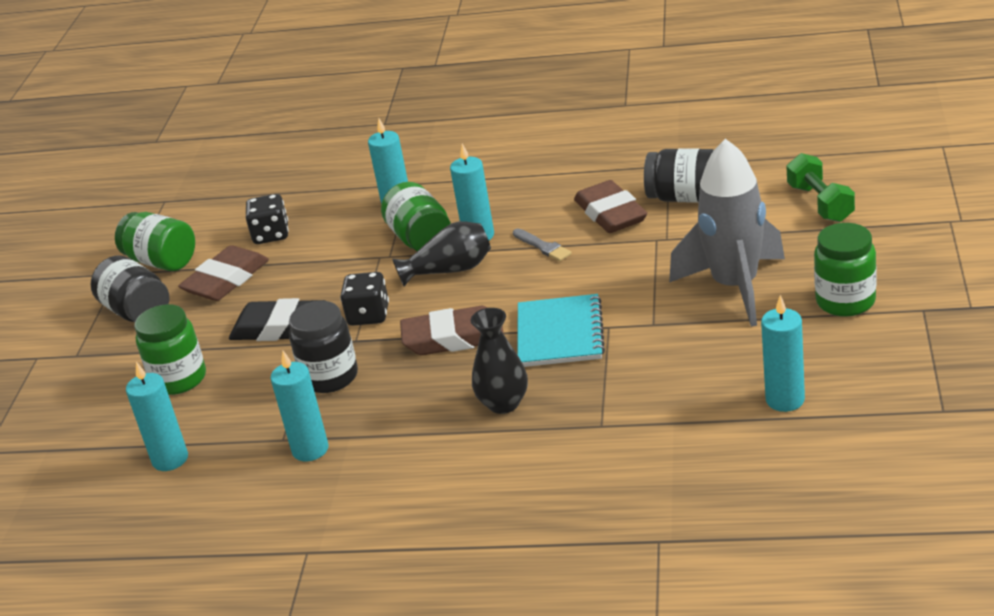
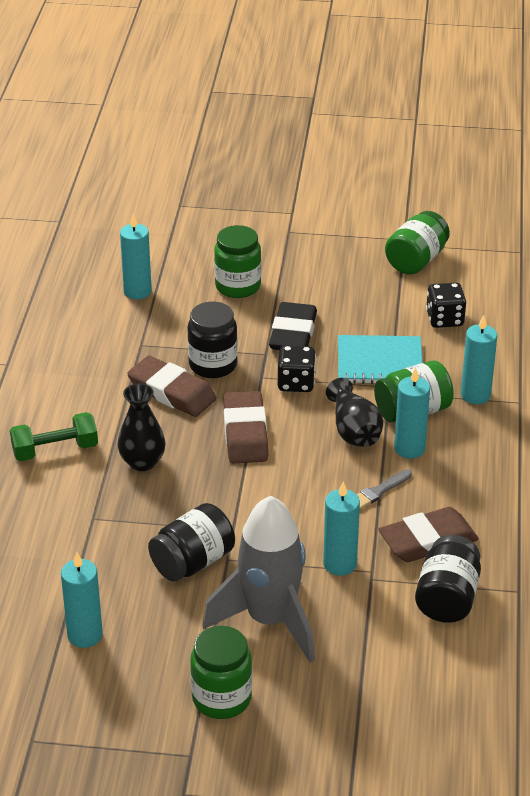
camera: 85 degrees right, 5 degrees up
black jar [91,255,169,322] -> black jar moved to [148,503,235,582]
brown eraser [178,245,269,301] -> brown eraser moved to [127,356,217,417]
turquoise candle [270,351,329,462] -> turquoise candle moved to [323,481,360,576]
turquoise notebook [517,294,605,367] -> turquoise notebook moved to [338,335,423,384]
green dumbbell [786,153,855,222] -> green dumbbell moved to [10,412,98,461]

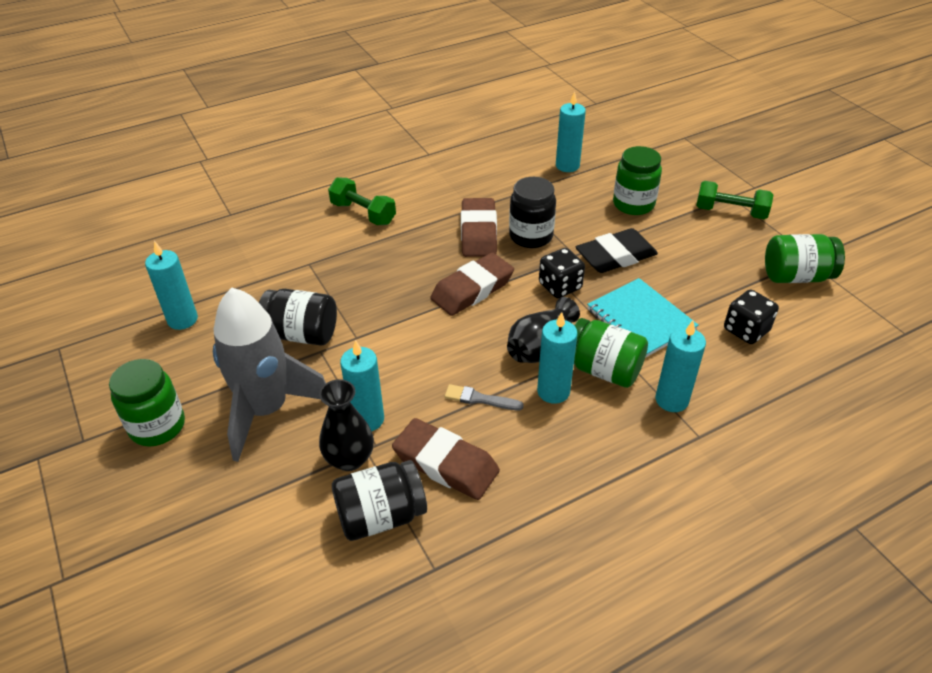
camera: 55 degrees right, 5 degrees up
black vase [118,383,165,471] -> black vase moved to [319,379,374,471]
none -> green dumbbell [696,181,773,219]

